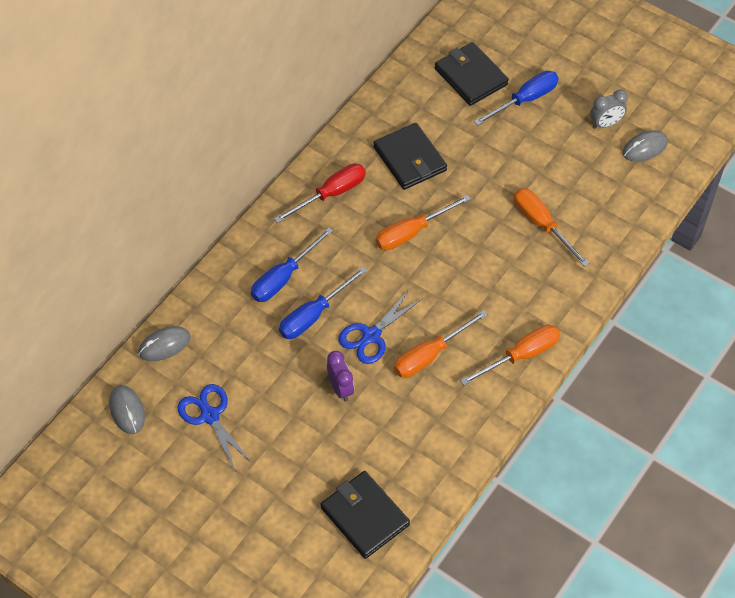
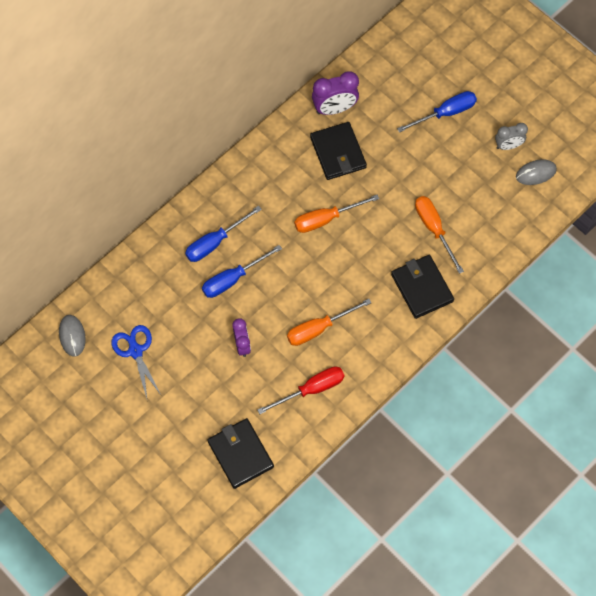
camera: 10 degrees right, 10 degrees up
grey mouse [138,326,191,361] -> none
red screwdriver [274,163,366,223] -> red screwdriver moved to [257,366,345,414]
blue scissors [338,290,423,364] -> none
black wallet [435,42,509,106] -> black wallet moved to [391,255,454,319]
orange screwdriver [460,325,560,385] -> none
none -> purple clock [312,71,359,115]

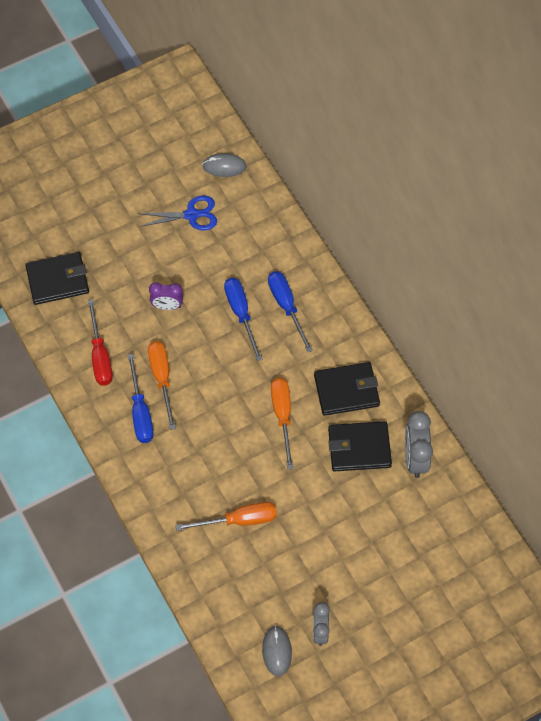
camera: 105 degrees right, 5 degrees down
purple clock [312,71,359,115] -> grey clock [405,411,433,478]
black wallet [391,255,454,319] -> black wallet moved to [314,362,380,416]
blue screwdriver [397,91,477,133] -> blue screwdriver moved to [128,354,153,443]

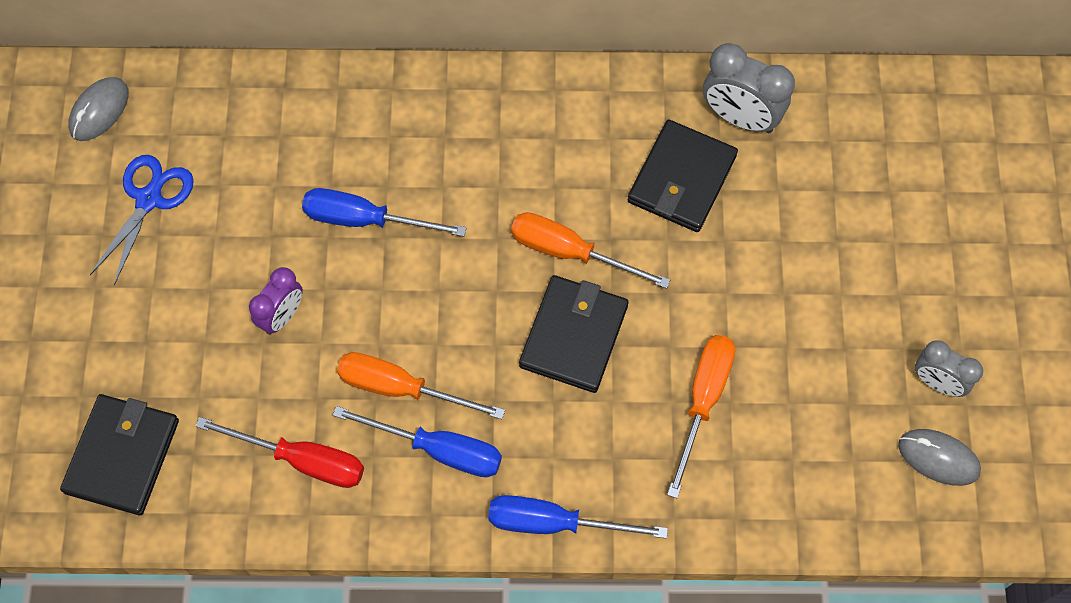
camera: 60 degrees left, 5 degrees up
blue screwdriver [268,271,313,352] -> blue screwdriver moved to [488,495,668,539]
black wallet [314,362,380,416] -> black wallet moved to [519,275,628,393]

